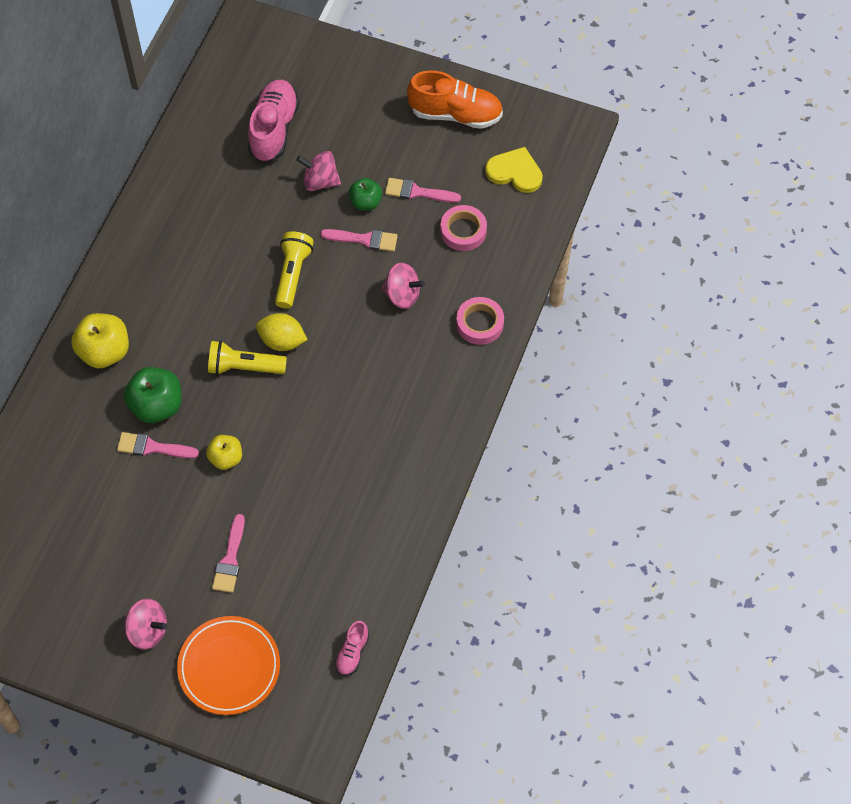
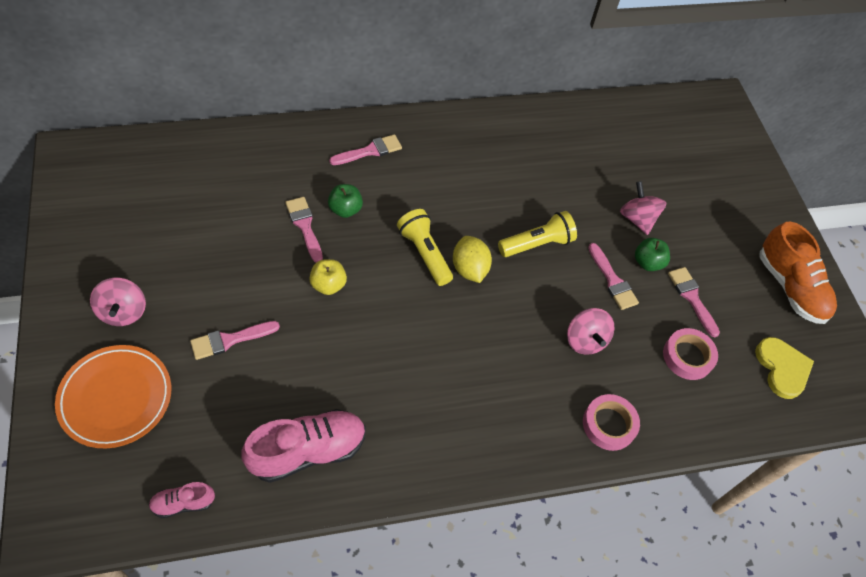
camera: 50 degrees right, 5 degrees down
yellow apple [71,313,129,368] -> pink brush [329,134,402,165]
green apple [124,367,182,423] -> green apple [328,184,363,218], size x0.62
pink shoe [248,80,299,162] -> pink shoe moved to [241,409,366,483]

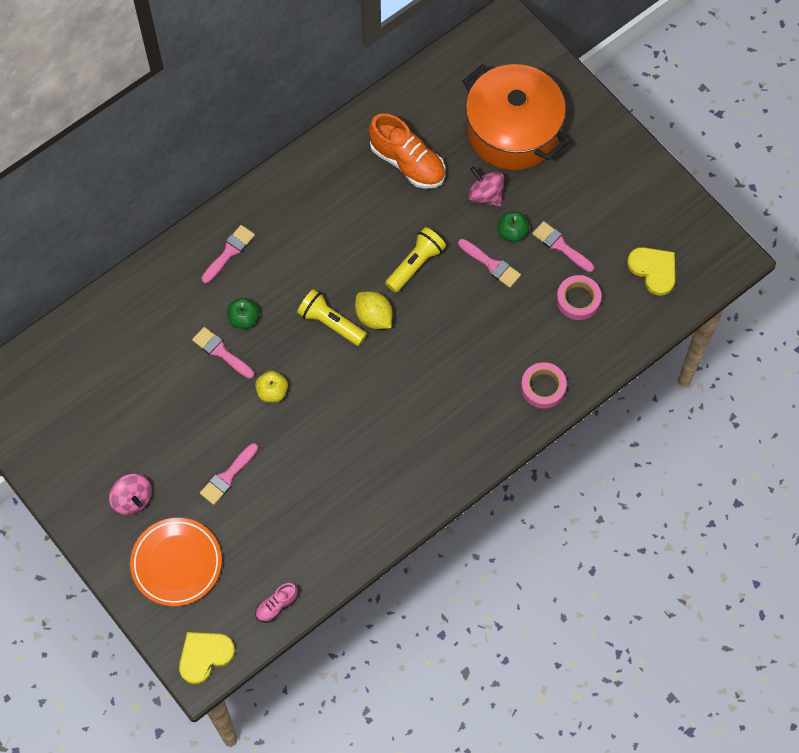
camera: 20 degrees left, 10 degrees up
pink shoe [241,409,366,483] -> none
pink spinning top [567,308,614,355] -> none
orange shoe [759,221,837,324] -> orange shoe moved to [369,113,445,189]
none -> yellow heart [179,632,235,684]
none -> orange pot [463,64,569,170]

